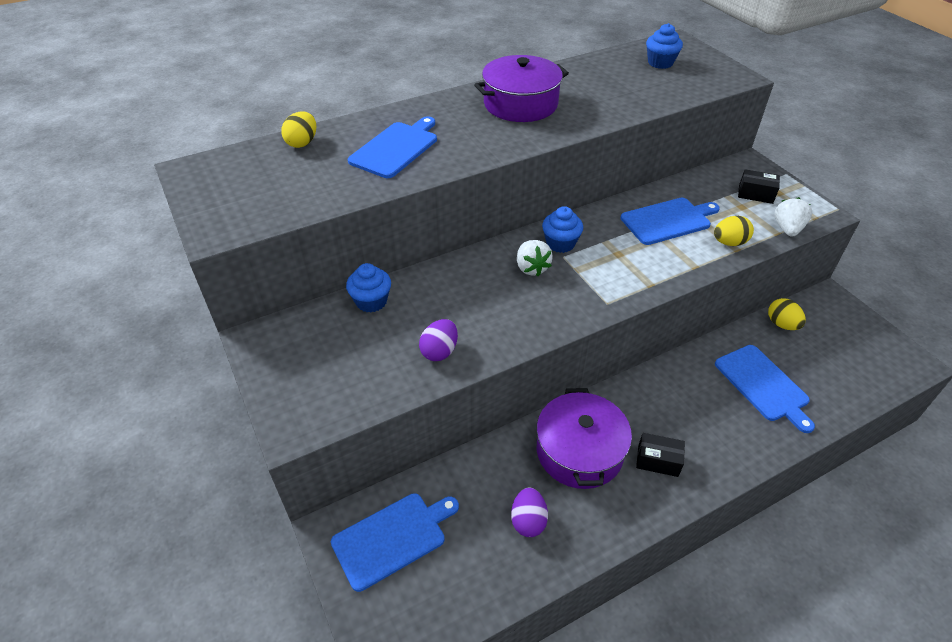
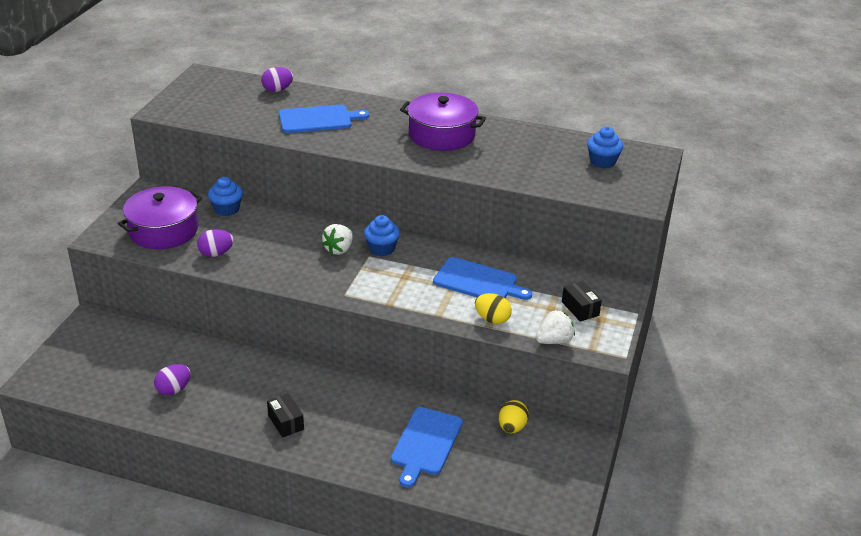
camera: 45 degrees right, 10 degrees down
yellow egg [281,111,316,148] -> purple egg [261,67,293,92]
blue cutting board [331,493,459,592] -> none
purple pot [536,388,632,489] -> purple pot moved to [118,186,202,249]

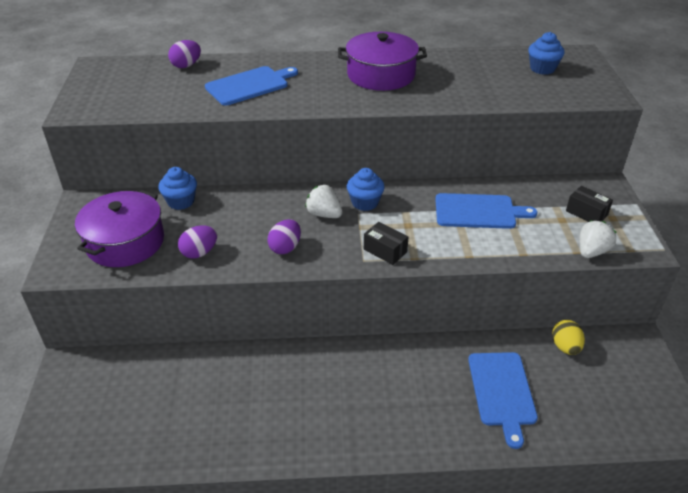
camera: 20 degrees left, 5 degrees up
purple egg [154,364,191,395] -> purple egg moved to [267,219,301,254]
black box [267,393,304,438] -> black box moved to [364,222,408,265]
white strawberry [322,224,353,255] -> white strawberry turned 120 degrees clockwise [305,185,342,218]
yellow egg [475,293,512,324] -> none

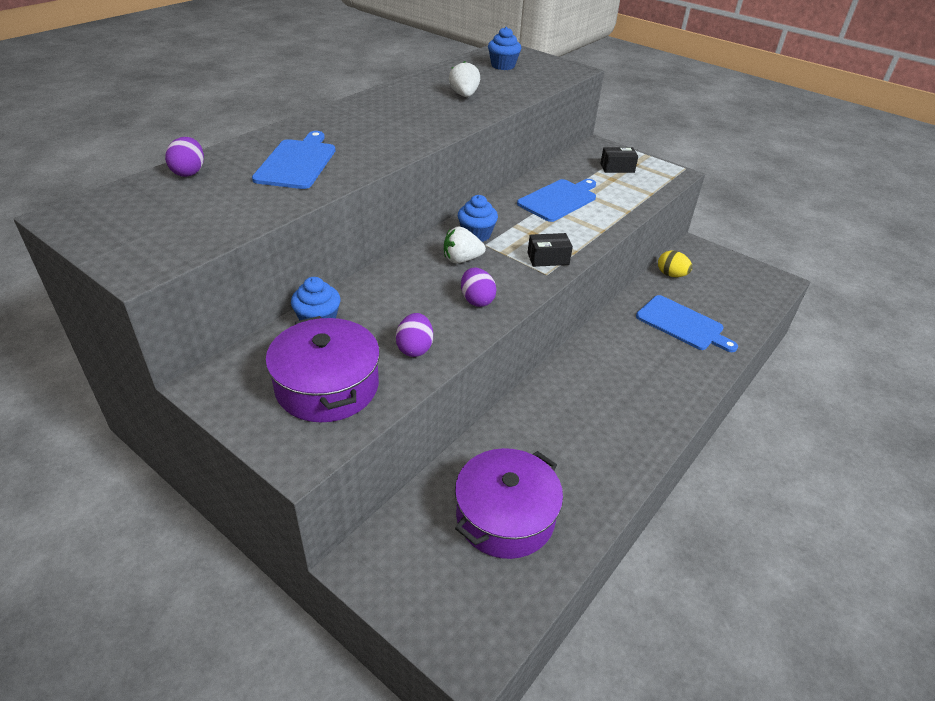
camera: 50 degrees left, 0 degrees up
purple pot [338,32,427,91] -> purple pot moved to [455,448,563,559]
white strawberry [580,220,617,258] -> white strawberry moved to [449,61,480,97]

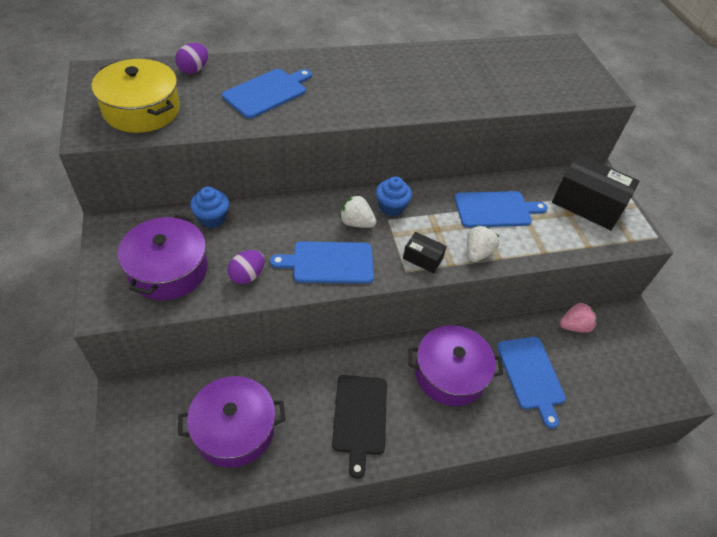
camera: 35 degrees right, 10 degrees up
white strawberry [449,61,480,97] -> white strawberry moved to [467,225,500,262]
purple egg [461,268,497,307] -> blue cutting board [270,241,374,284]
blue cupcake [488,27,521,70] -> none
black box [600,147,638,173] -> black box [552,154,639,230], size x2.01
yellow egg [658,251,692,277] -> pink strawberry [560,303,597,333]
none -> yellow pot [92,59,180,133]
none -> black cutting board [332,375,387,479]
none -> purple pot [408,325,503,406]

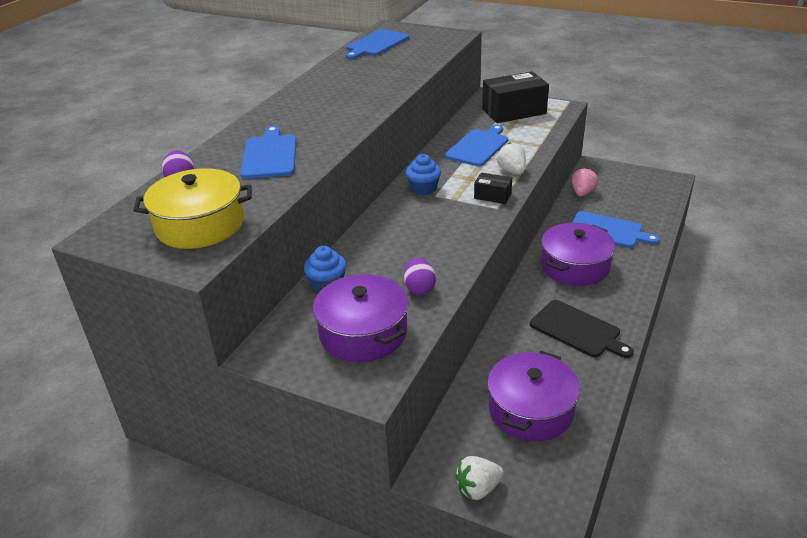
camera: 45 degrees left, 15 degrees down
blue cutting board [270,241,374,284] -> blue cutting board moved to [346,29,409,59]
white strawberry [340,195,376,228] -> white strawberry moved to [455,456,504,500]
black box [403,232,447,273] -> black box turned 45 degrees clockwise [474,172,512,204]

